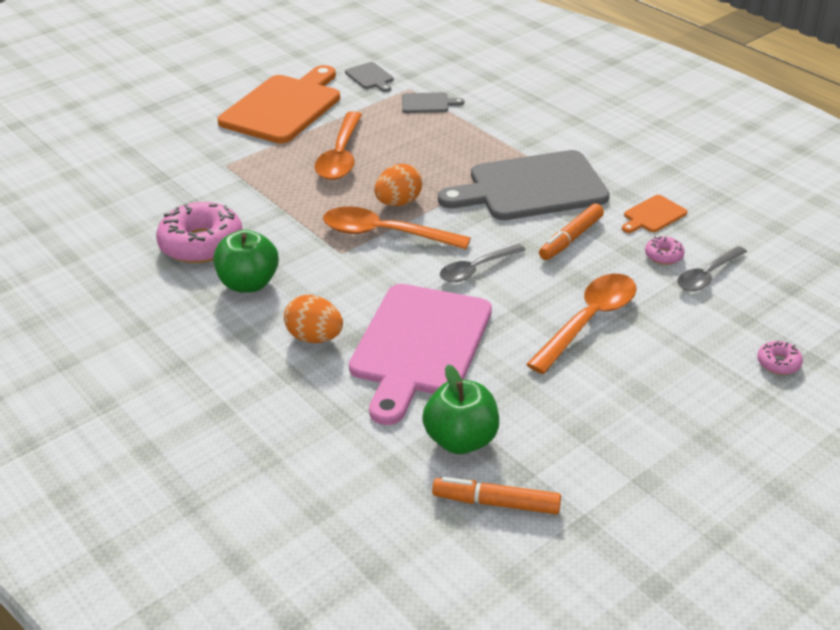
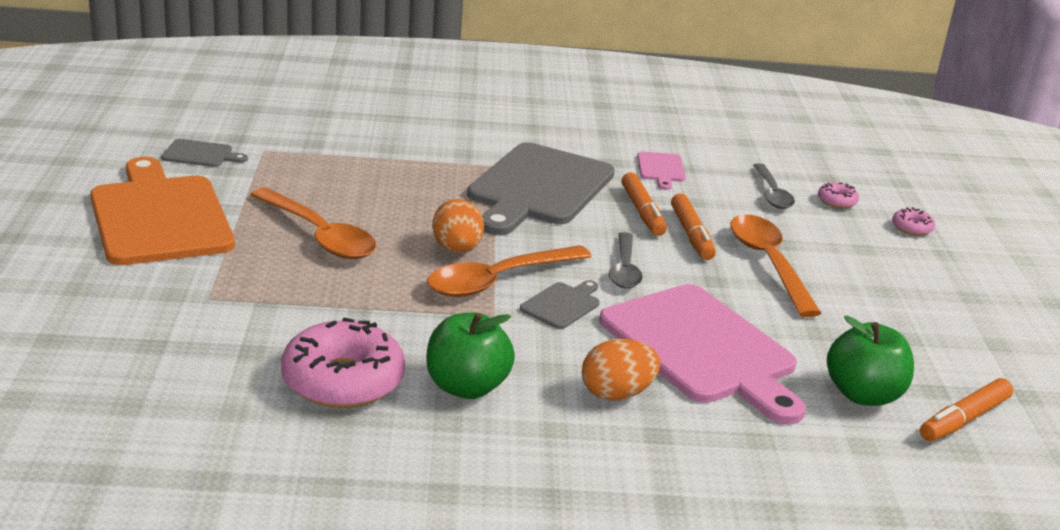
camera: 55 degrees left, 10 degrees down
grey cutting board [402,92,464,113] -> grey cutting board moved to [520,280,599,329]
orange cutting board [622,195,687,233] -> pink cutting board [637,152,686,190]
pink donut [645,236,685,265] -> pink donut moved to [818,182,859,208]
none -> orange marker [671,193,716,260]

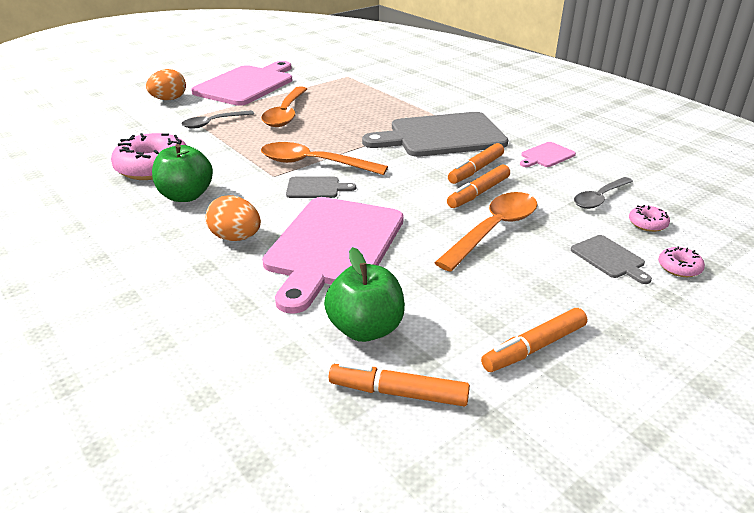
camera: 55 degrees right, 5 degrees up
orange cutting board [90,157,235,265] -> pink cutting board [191,61,292,106]
grey cutting board [161,139,248,167] -> grey cutting board moved to [571,235,652,284]
orange egg [432,199,484,254] -> orange egg moved to [146,69,186,100]
grey spoon [609,232,643,288] -> grey spoon moved to [181,110,254,129]
none -> orange marker [481,308,587,372]

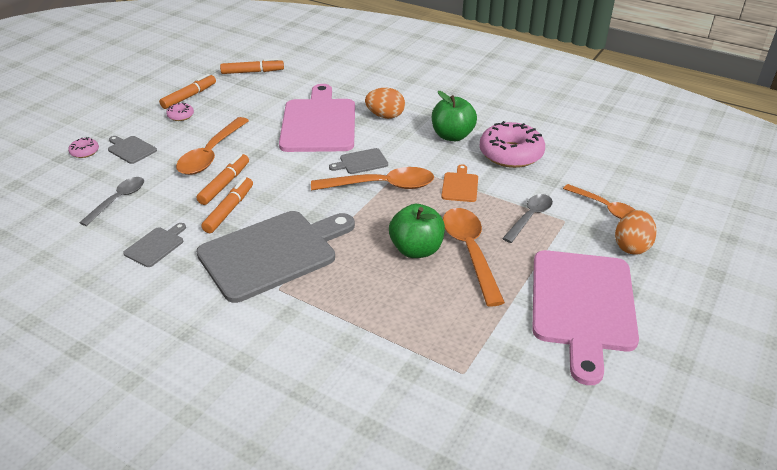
camera: 160 degrees right, 5 degrees up
green apple [324,247,405,342] -> green apple moved to [389,204,445,258]
pink cutting board [520,142,576,167] -> grey cutting board [123,223,186,267]
pink donut [629,205,670,232] -> pink donut moved to [166,103,194,121]
none -> orange cutting board [441,164,478,202]
none -> orange spoon [563,184,635,219]

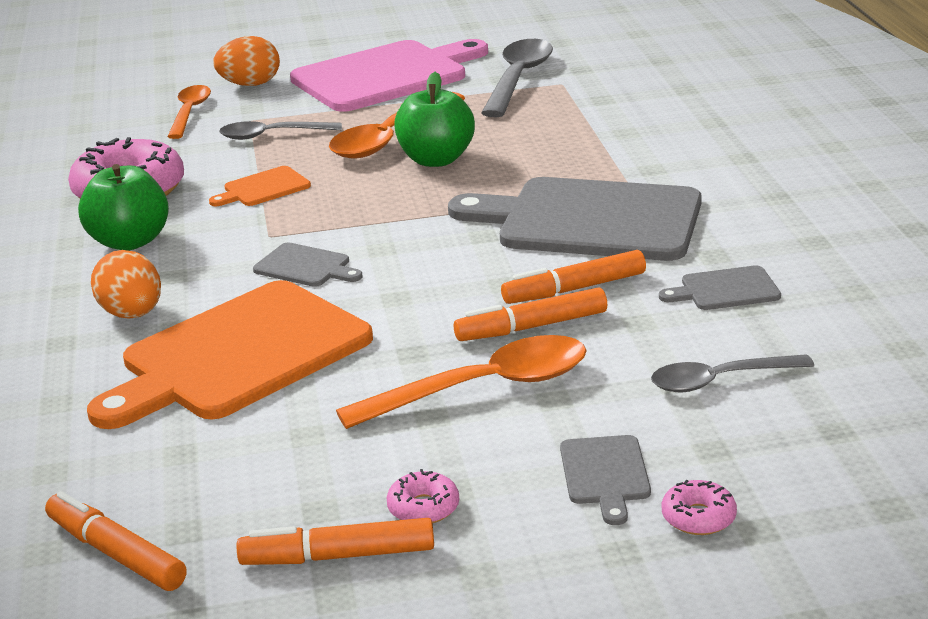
camera: 130 degrees left, 10 degrees down
pink cutting board [279,84,355,152] -> orange cutting board [87,280,373,429]
orange spoon [311,167,434,190] -> none
none -> grey spoon [481,39,553,118]

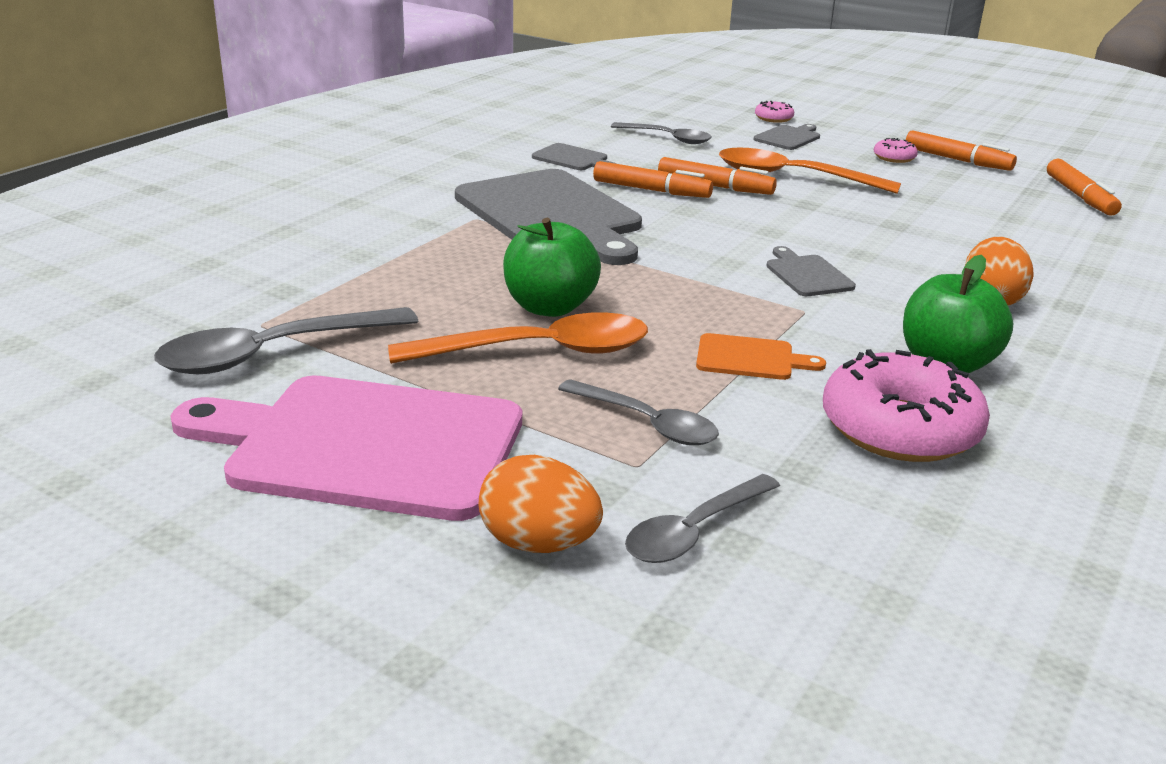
camera: 140 degrees left, 0 degrees up
orange cutting board [87,280,373,429] -> none
orange spoon [168,85,211,139] -> grey spoon [625,474,780,563]

